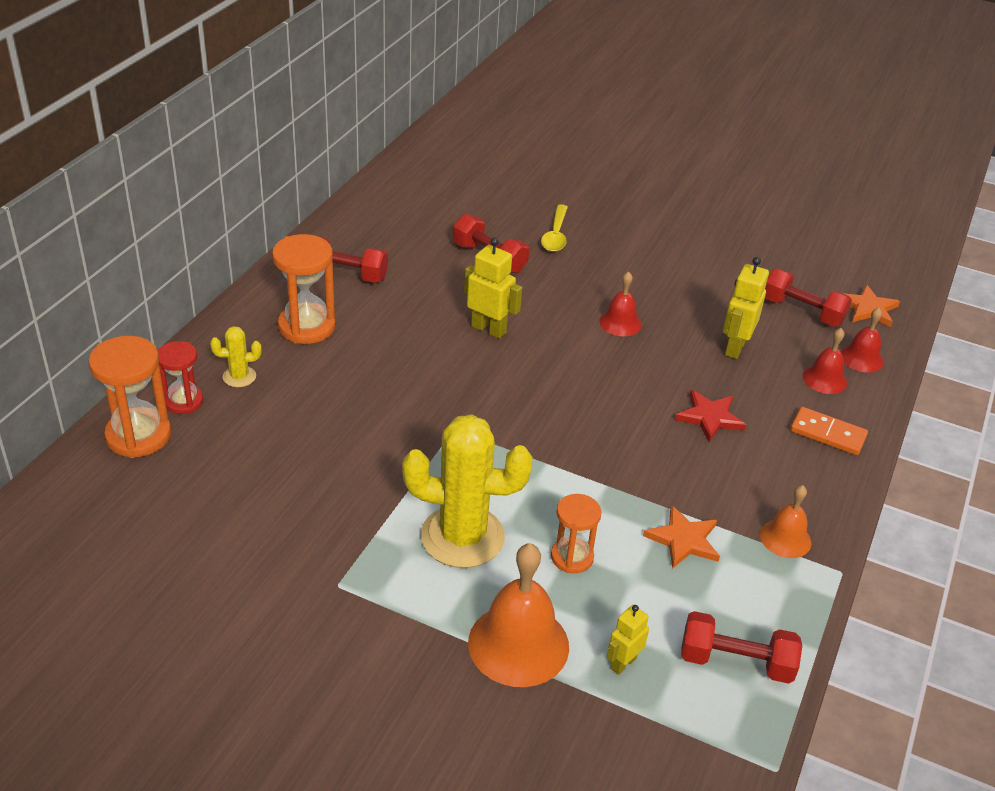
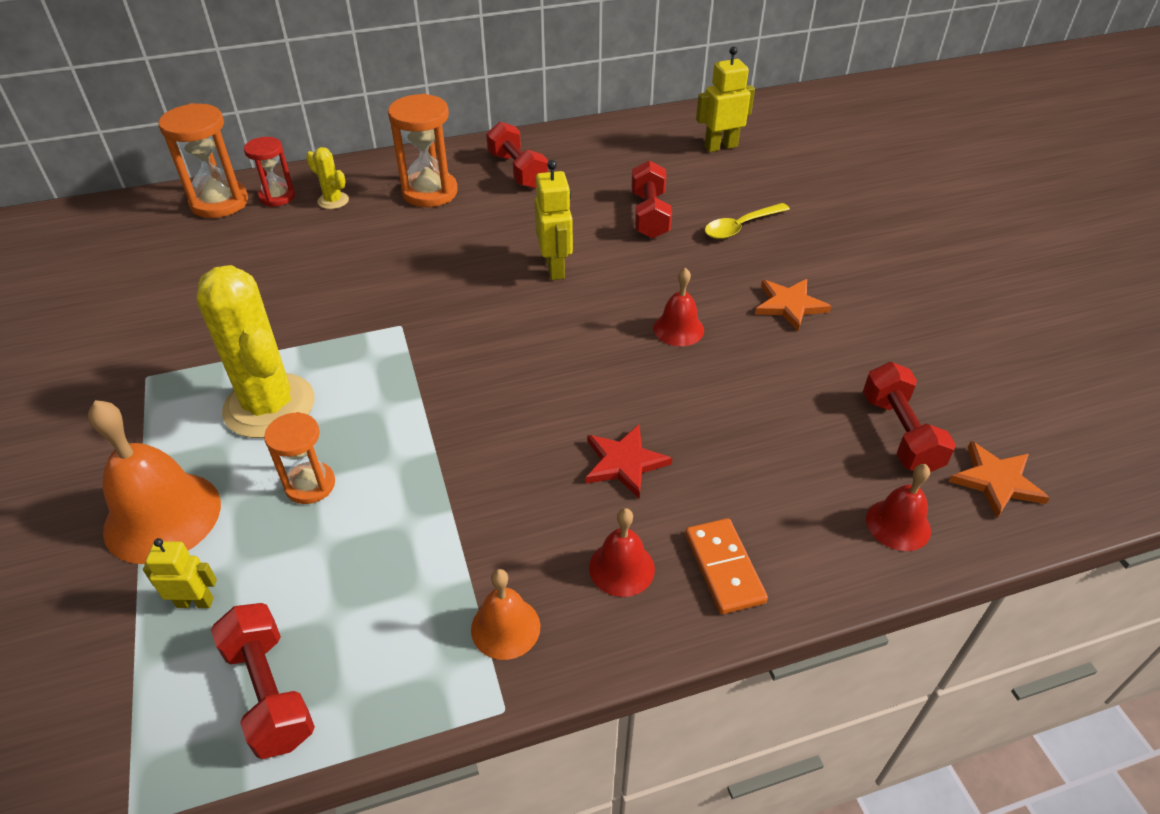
camera: 50 degrees right, 5 degrees up
orange star [643,505,720,569] -> orange star moved to [755,279,831,331]
yellow robot [723,257,769,359] -> yellow robot moved to [696,47,755,152]
red bell [803,328,847,394] -> red bell moved to [589,508,655,597]

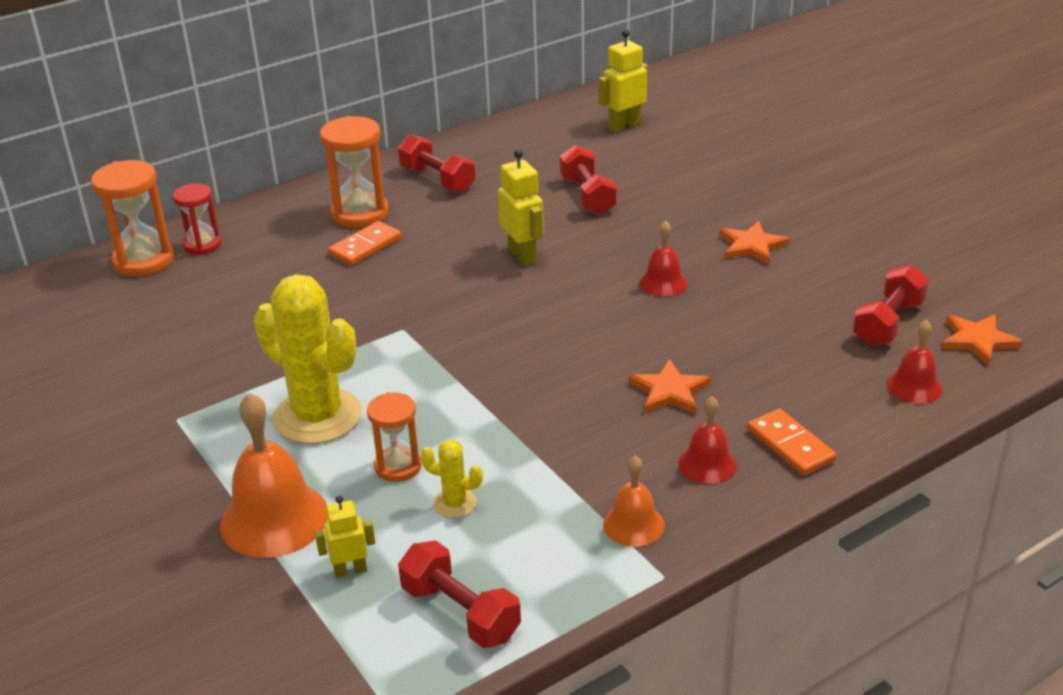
camera: 15 degrees left, 10 degrees down
yellow cactus [306,147,349,209] -> yellow cactus moved to [421,439,483,518]
red star [585,425,672,499] -> orange star [629,359,711,414]
yellow spoon [705,203,790,239] -> none
red dumbbell [863,362,956,472] -> red dumbbell turned 60 degrees clockwise [853,265,929,346]
none -> orange domino [328,221,401,266]

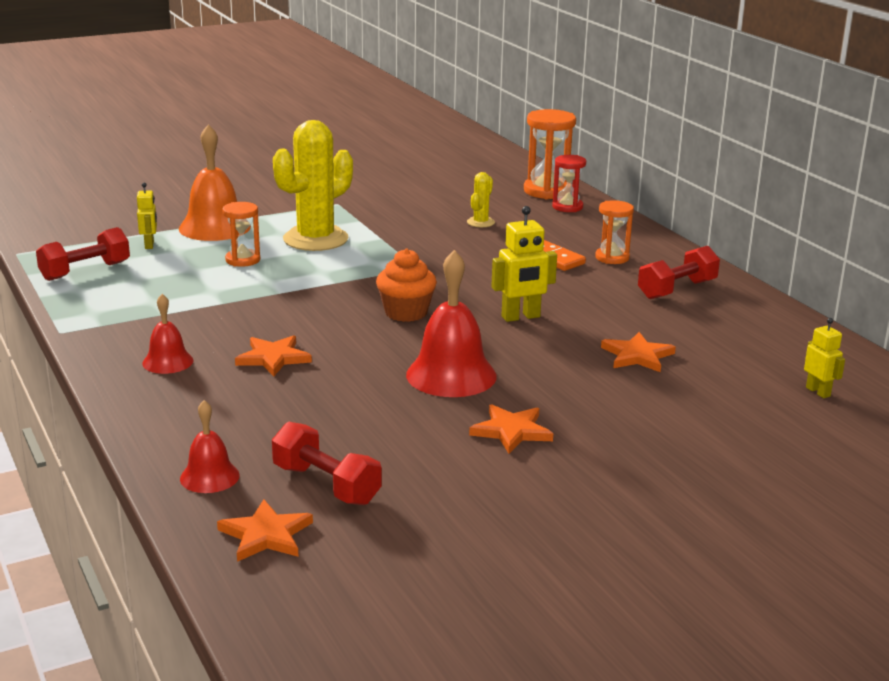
camera: 95 degrees right, 10 degrees down
orange hourglass [320,116,389,228] -> orange hourglass [595,200,634,264], size x0.63
yellow cactus [421,439,483,518] -> yellow cactus moved to [467,172,495,227]
red dumbbell [560,145,617,215] -> orange star [601,332,676,372]
yellow robot [598,29,649,132] -> yellow robot [804,318,845,398], size x0.63
orange bell [603,456,665,547] -> none
red bell [639,221,688,297] -> red bell [406,250,497,397], size x1.79
orange domino [748,409,837,476] -> none
none -> orange cupcake [376,249,437,322]

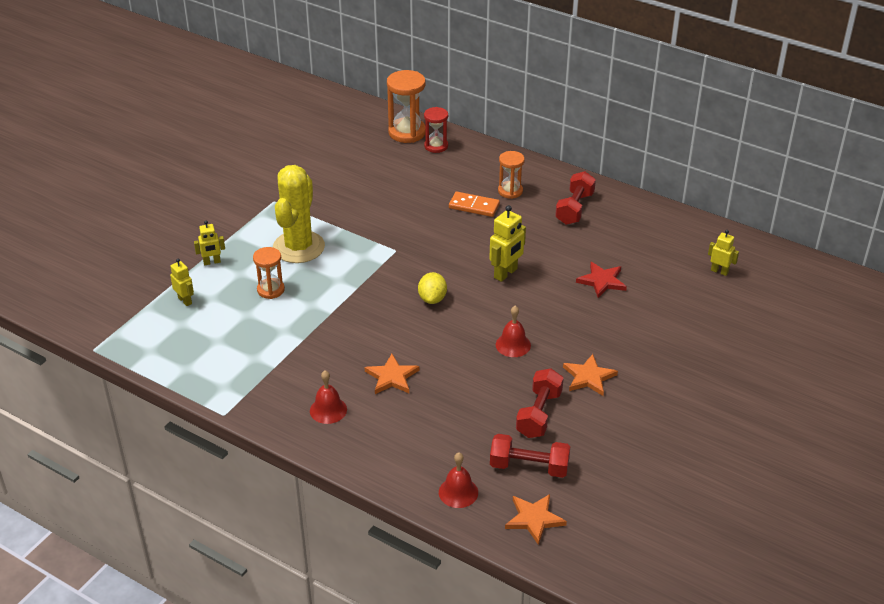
camera: 30 degrees left, 15 degrees up
red dumbbell [36,227,130,281] -> red dumbbell moved to [516,368,564,438]
orange bell [179,124,251,241] -> yellow robot [194,220,225,265]
orange cupcake [376,249,437,322] -> yellow lemon [418,272,447,304]
red bell [406,250,497,397] -> red bell [496,306,531,357], size x0.56
yellow cactus [467,172,495,227] -> none
orange star [601,332,676,372] -> red star [576,262,627,298]

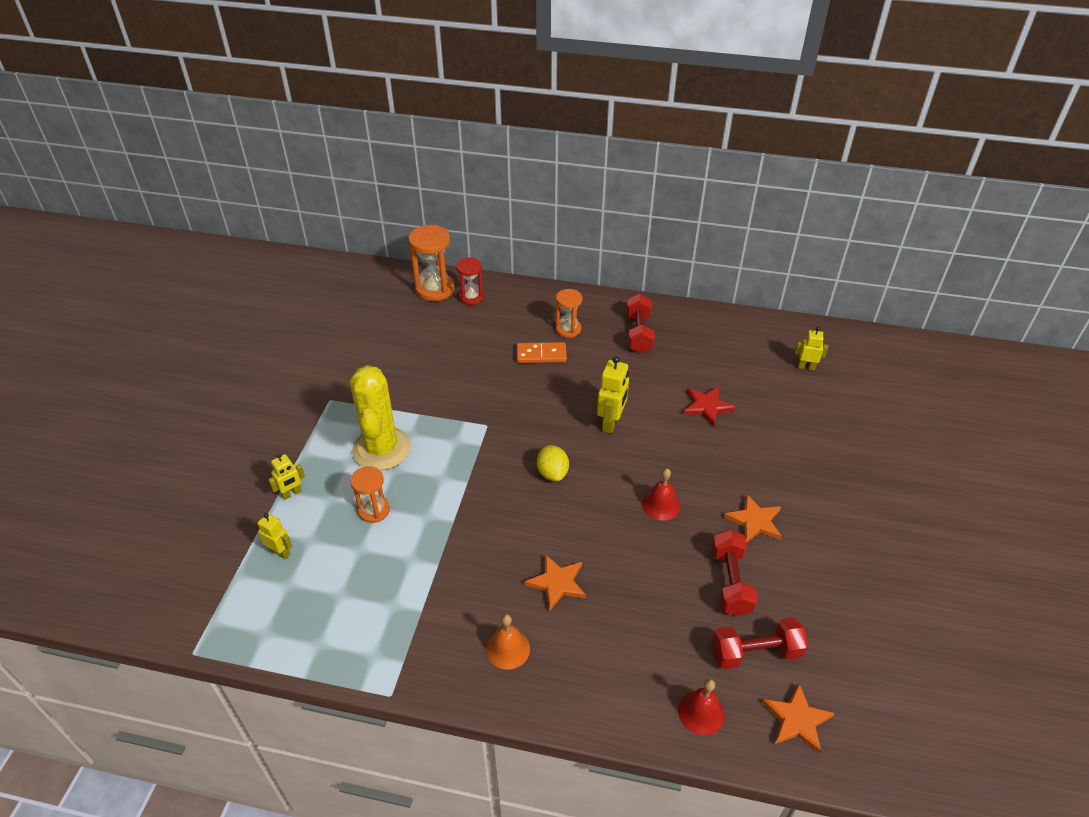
camera: 20 degrees left, 5 degrees up
red bell [310,370,347,424] -> orange bell [486,614,530,670]

